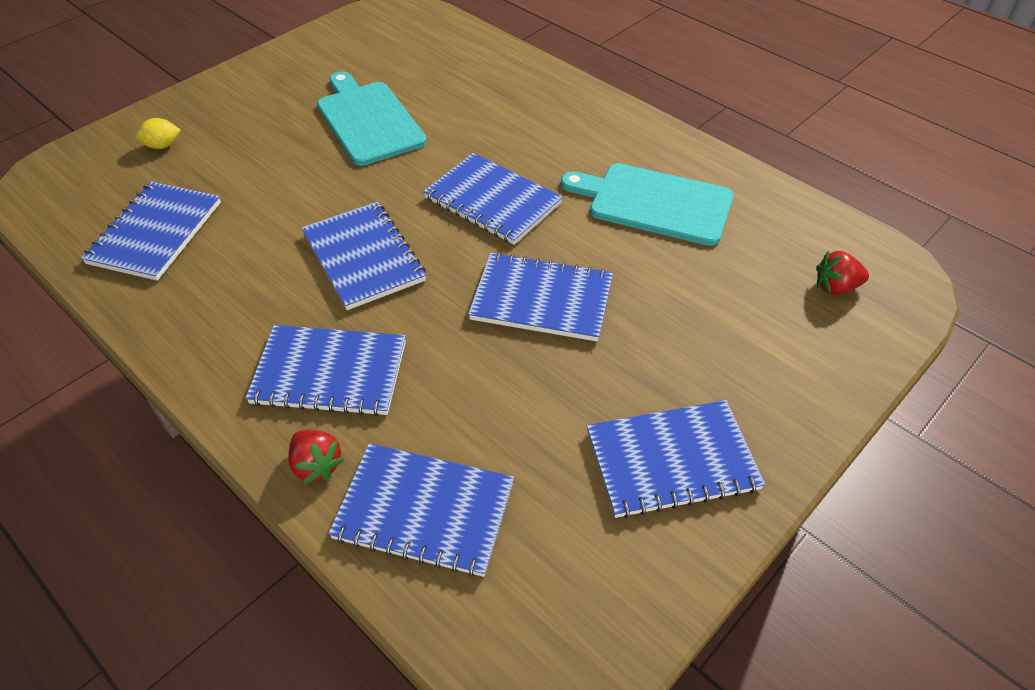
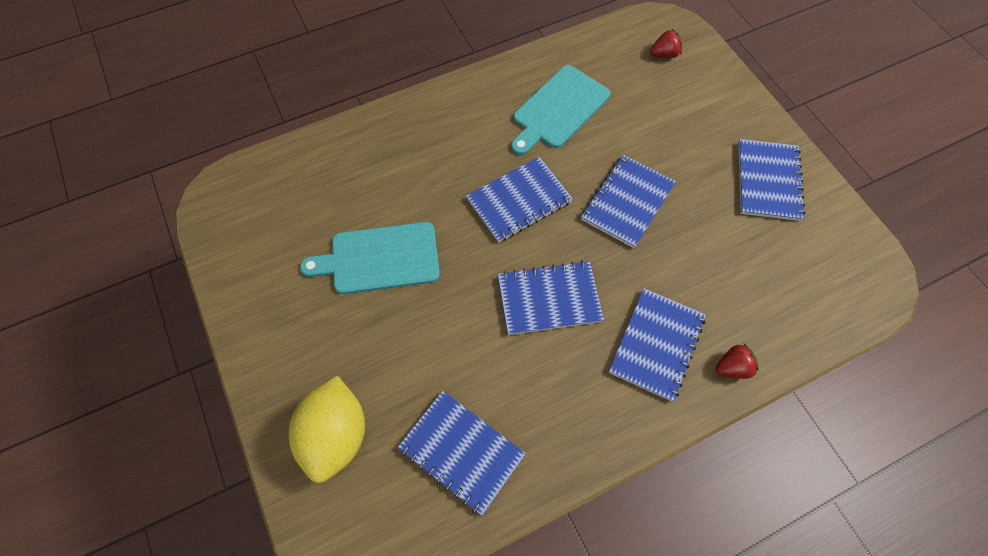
camera: 70 degrees left, 15 degrees up
yellow lemon [135,118,181,149] -> yellow lemon [289,375,365,483], size x2.42
blue notebook [328,443,514,577] -> none
red strawberry [816,251,869,295] -> red strawberry turned 120 degrees counterclockwise [650,29,682,58]

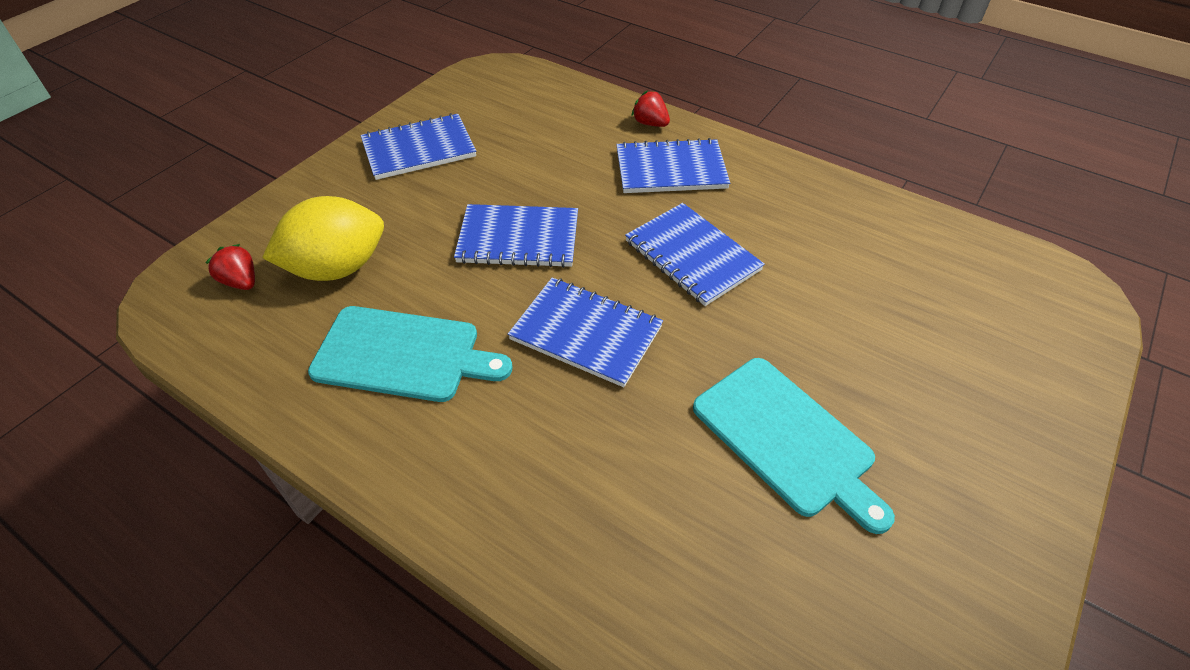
camera: 120 degrees left, 15 degrees down
yellow lemon [289,375,365,483] -> yellow lemon moved to [262,196,384,281]
blue notebook [398,391,526,516] -> none

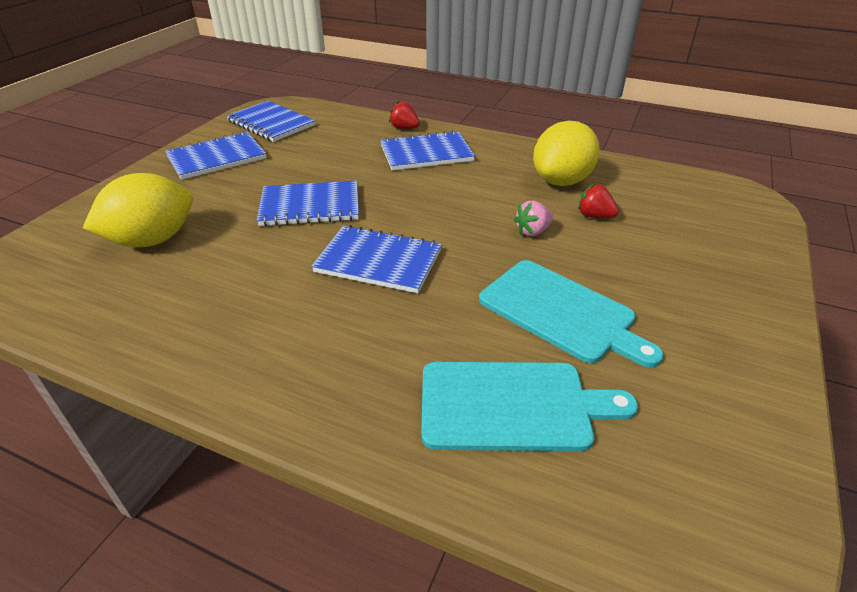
camera: 10 degrees left, 10 degrees down
red strawberry [205,244,255,290] -> red strawberry moved to [578,184,619,218]
turquoise cutting board [308,306,513,402] -> turquoise cutting board moved to [421,362,638,451]
blue notebook [625,203,765,306] -> blue notebook moved to [226,101,315,142]
none -> pink strawberry [514,201,554,236]
none -> yellow lemon [533,121,600,186]

